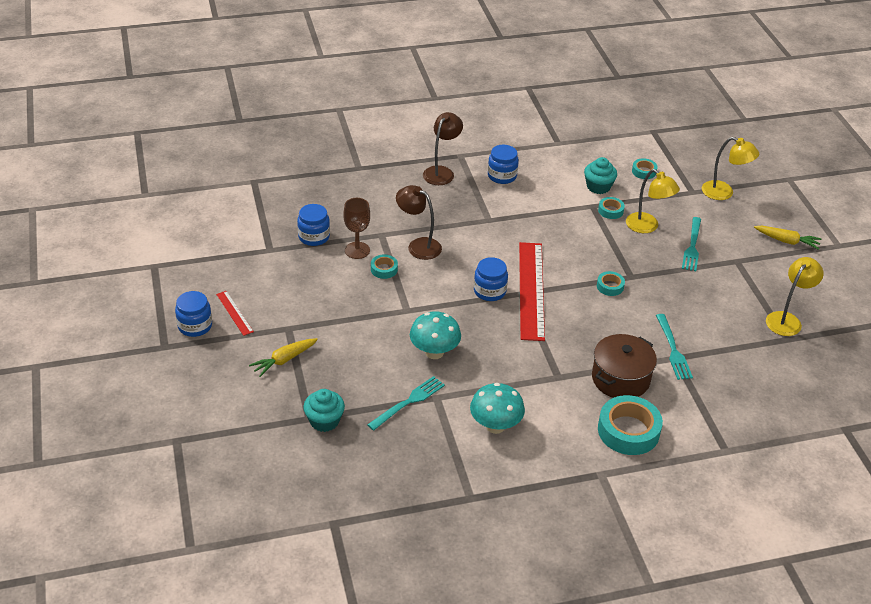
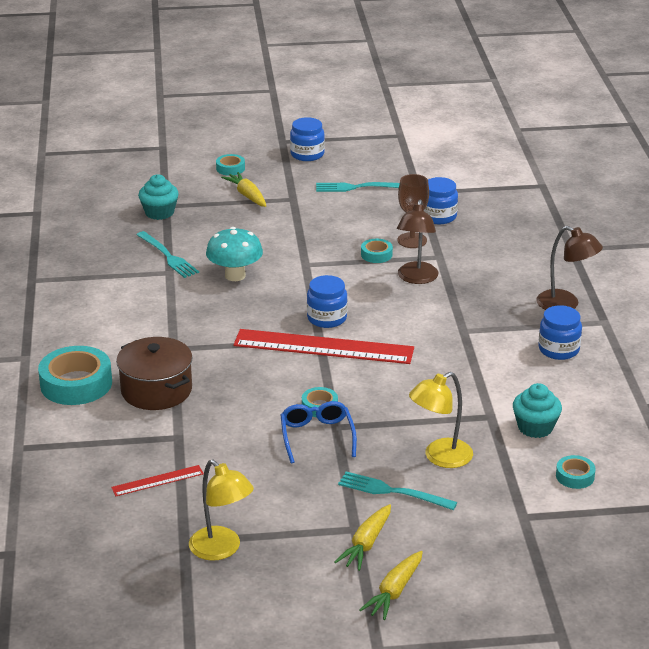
camera: 100 degrees right, 10 degrees down
red ruler [216,291,254,336] -> red ruler moved to [111,465,204,496]
brown lamp [396,185,442,260] -> brown lamp turned 150 degrees clockwise [397,200,438,284]
turquoise mushroom [470,383,525,434] -> none
turquoise tape [598,197,625,219] -> turquoise tape moved to [216,154,245,176]
turquoise fork [656,314,693,380] -> turquoise fork moved to [316,182,400,192]
yellow lamp [702,137,759,200] -> none
none -> blue glasses [281,401,357,464]
none -> yellow carrot [334,504,391,571]

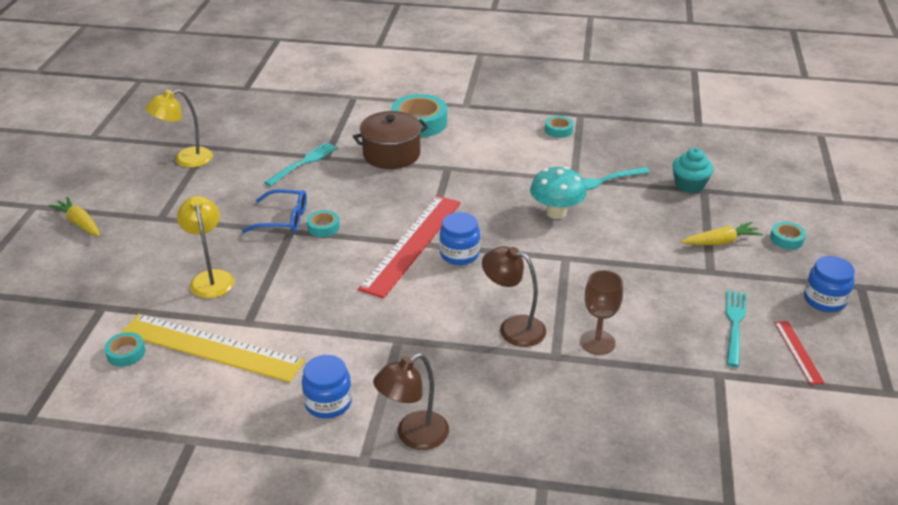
camera: 105 degrees right, 5 degrees up
red ruler [111,465,204,496] -> red ruler moved to [774,321,824,385]
yellow carrot [334,504,391,571] -> none
turquoise fork [338,471,457,510] -> turquoise fork moved to [264,142,337,186]
turquoise tape [361,239,393,263] -> turquoise tape moved to [545,116,574,138]
blue jar [424,177,458,224] -> none
turquoise cupcake [513,383,562,438] -> yellow ruler [121,314,305,382]

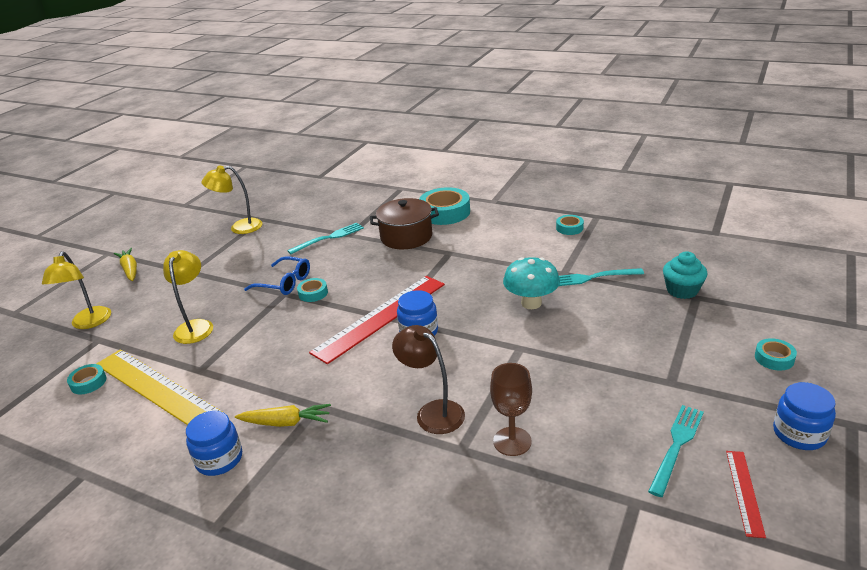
camera: 20 degrees right, 5 degrees down
brown lamp [373,353,449,450] -> none
yellow carrot [681,222,763,245] -> yellow carrot moved to [235,404,331,427]
none -> yellow lamp [42,251,111,329]

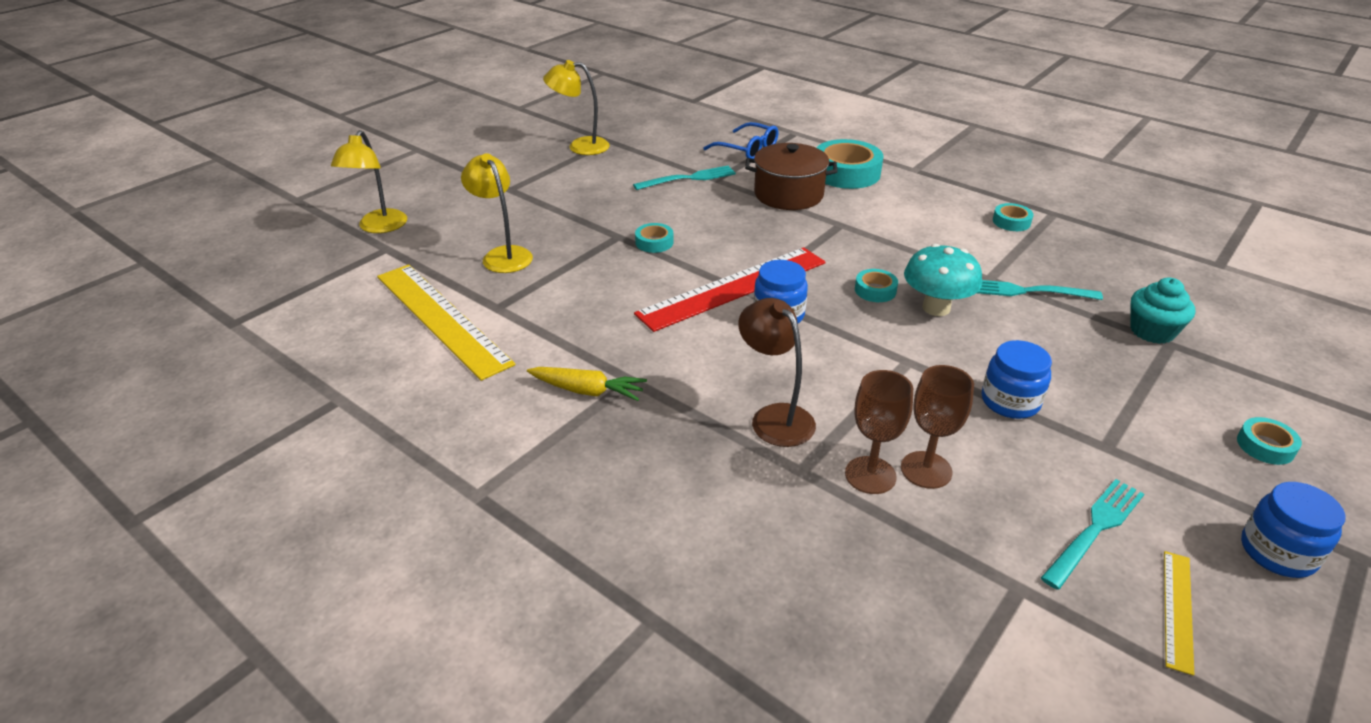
camera: 10 degrees right, 5 degrees up
turquoise tape [67,364,106,394] -> turquoise tape moved to [855,269,898,302]
yellow carrot [114,248,137,281] -> none
yellow lamp [163,250,213,344] -> yellow lamp turned 45 degrees counterclockwise [461,153,533,273]
blue jar [186,411,242,476] -> blue jar moved to [982,340,1052,419]
blue glasses [244,256,310,295] -> blue glasses moved to [703,122,779,159]
red ruler [726,451,766,538] -> yellow ruler [1164,551,1194,676]
none -> brown goblet [901,365,974,489]

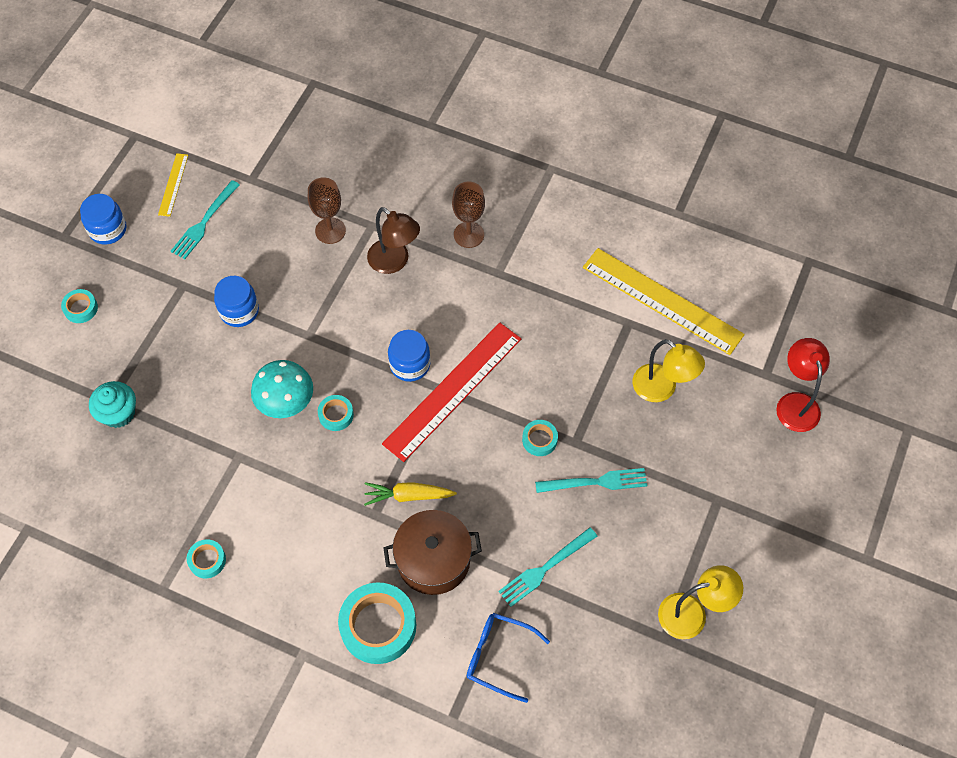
camera: 165 degrees right, 25 degrees up
yellow lamp [331,130,407,233] -> red lamp [776,338,830,432]
yellow carrot [527,367,647,401] -> yellow carrot moved to [364,482,457,506]
brown goblet [901,365,974,489] -> brown goblet moved to [452,182,485,248]
turquoise fork [977,280,1103,300] -> turquoise fork moved to [535,468,647,493]

